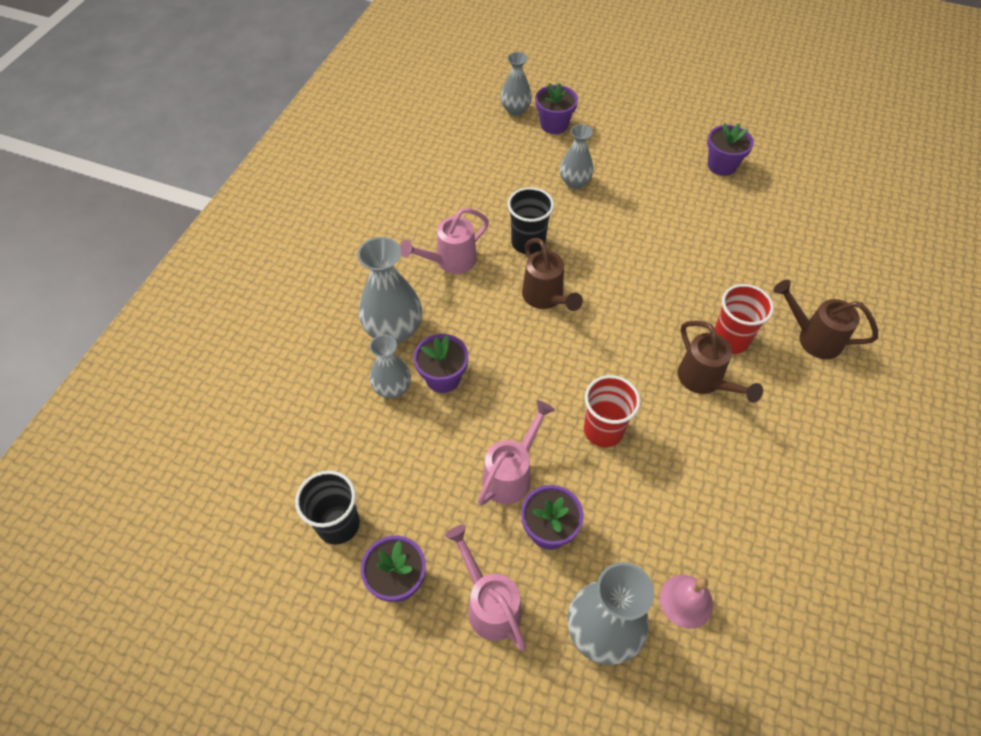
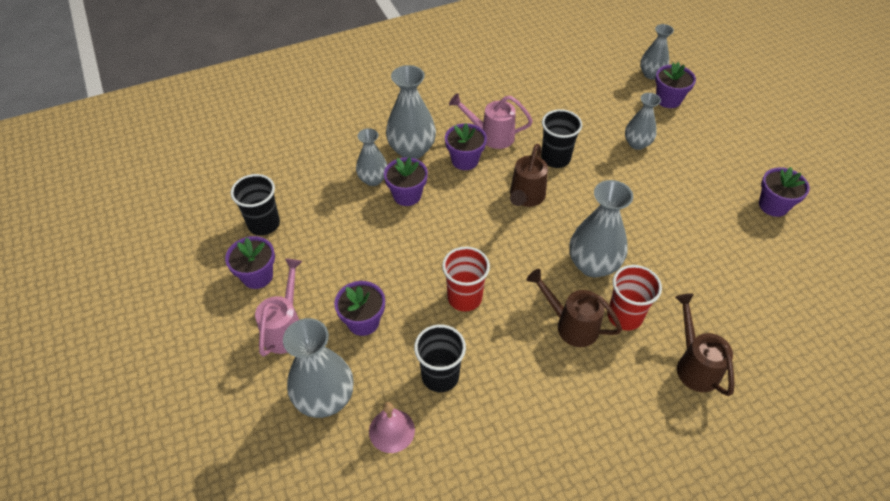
camera: 45 degrees right, 5 degrees down
pink watering can [478,400,555,506] -> none
brown watering can [678,321,763,403] -> brown watering can turned 105 degrees clockwise [527,269,622,347]
none -> black cup [414,324,466,392]
none -> purple flower pot [445,123,487,170]
none -> grey vase [569,180,633,278]

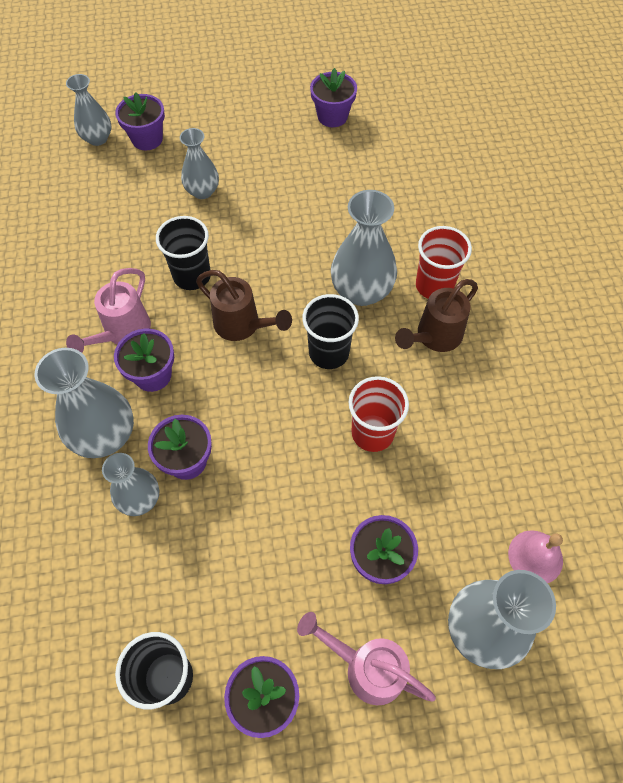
camera: 75 degrees left, 10 degrees up
black cup [414,324,466,392] -> black cup moved to [302,294,359,369]
brown watering can [675,293,734,396] -> none

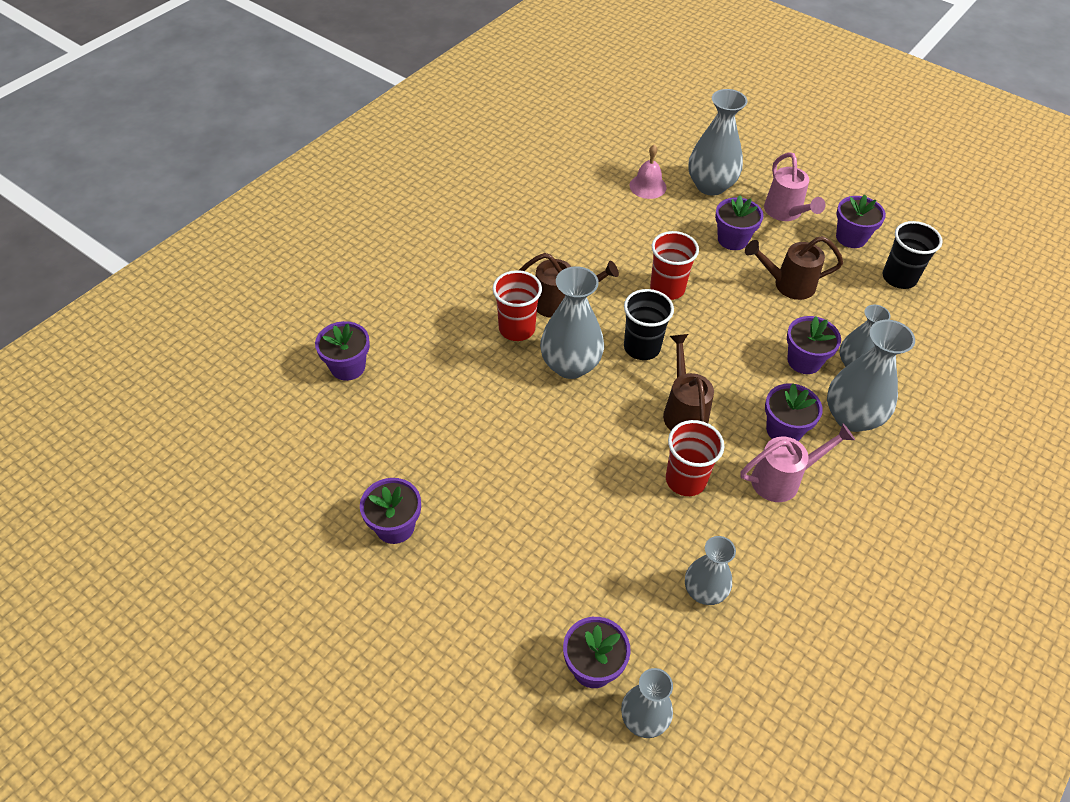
camera: 135 degrees left, 10 degrees down
black cup [156,216,210,290] -> red cup [666,420,724,496]
grey vase [180,128,219,199] -> grey vase moved to [685,536,736,605]
none -> purple flower pot [315,321,370,381]
none -> brown watering can [745,236,843,300]

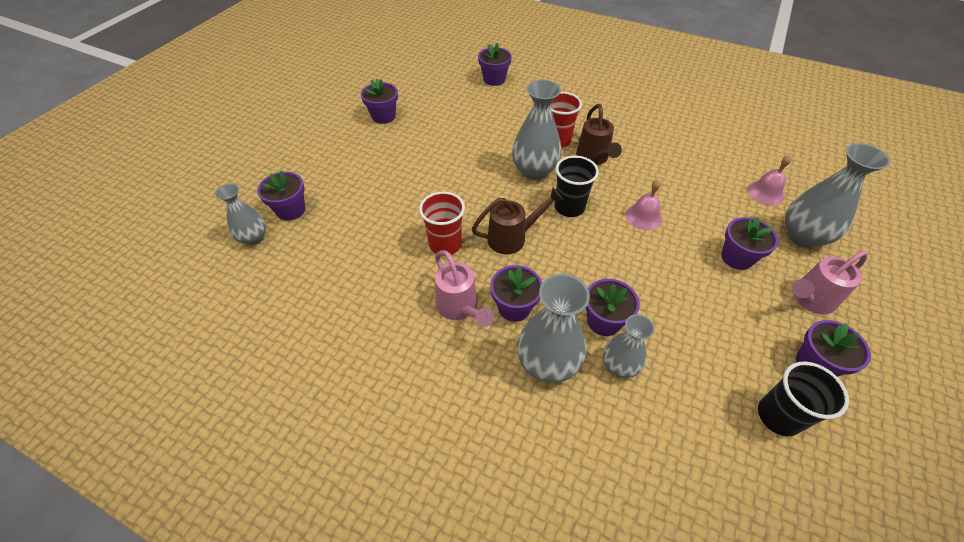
camera: 80 degrees right, 0 degrees up
red cup [650,231,699,300] -> pink bell [626,179,662,230]
grey vase [685,536,736,605] -> none
brown watering can [745,236,843,300] -> none

